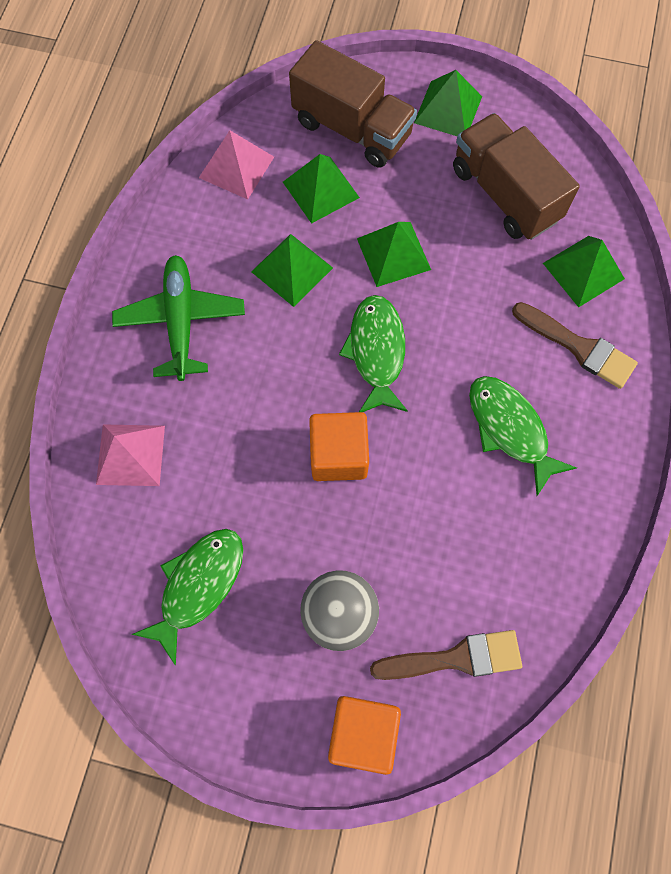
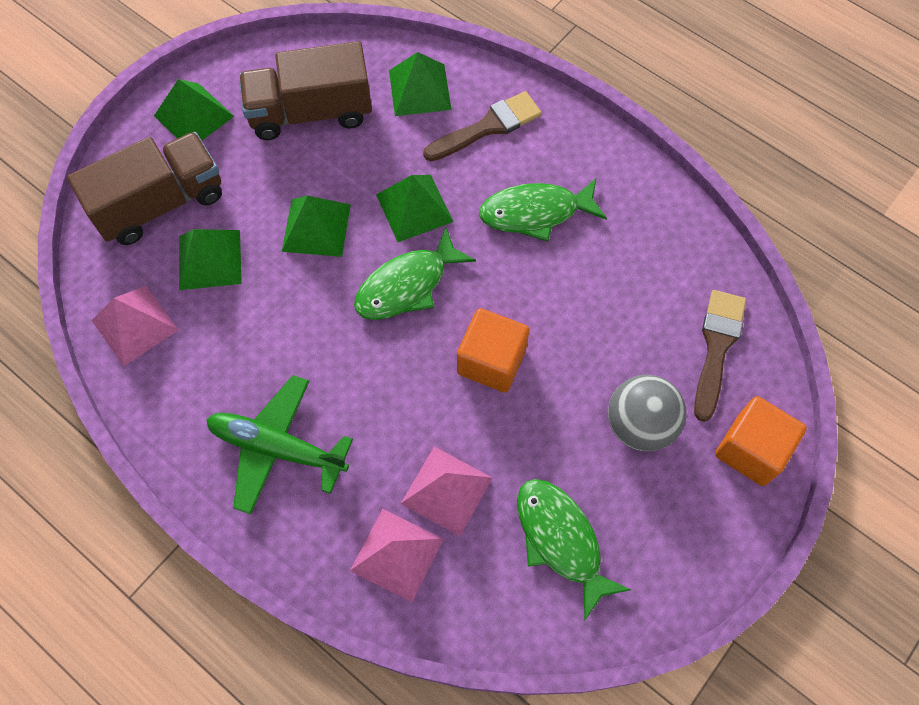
camera: 65 degrees left, 5 degrees down
green pyramid [251,234,333,307] -> green pyramid moved to [376,175,454,242]
green fish [339,295,408,412] -> green fish turned 60 degrees counterclockwise [354,227,476,320]
none -> pink pyramid [401,446,492,536]

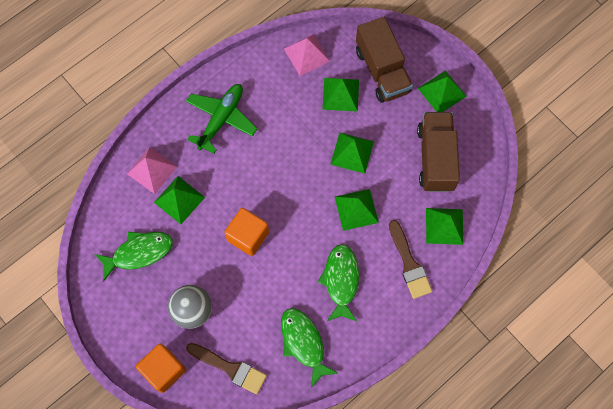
camera: 100 degrees right, 5 degrees up
green fish [354,227,476,320] -> green fish moved to [281,308,337,388]
pink pyramid [401,446,492,536] -> green pyramid [154,176,205,224]

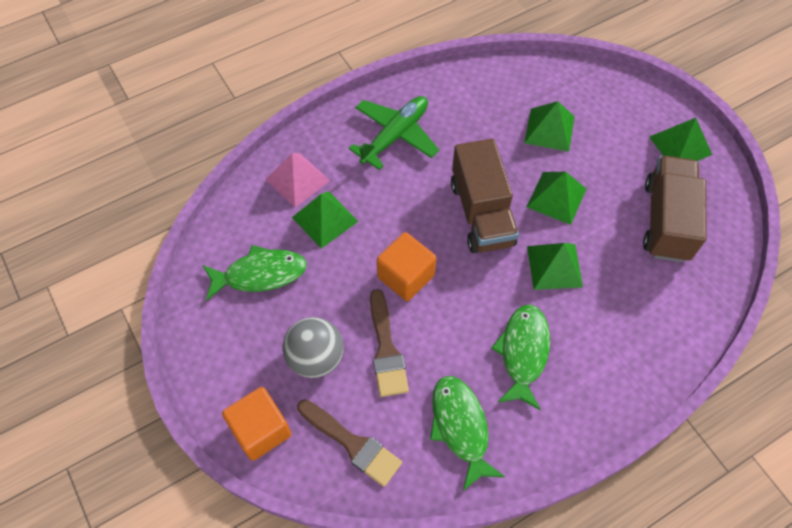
camera: 10 degrees right, 10 degrees down
pink pyramid [284,34,330,76] -> none
brown truck [356,17,413,103] -> brown truck moved to [451,139,519,253]
brown brush [389,220,432,299] -> brown brush moved to [370,289,409,397]
green pyramid [426,208,463,245] -> none

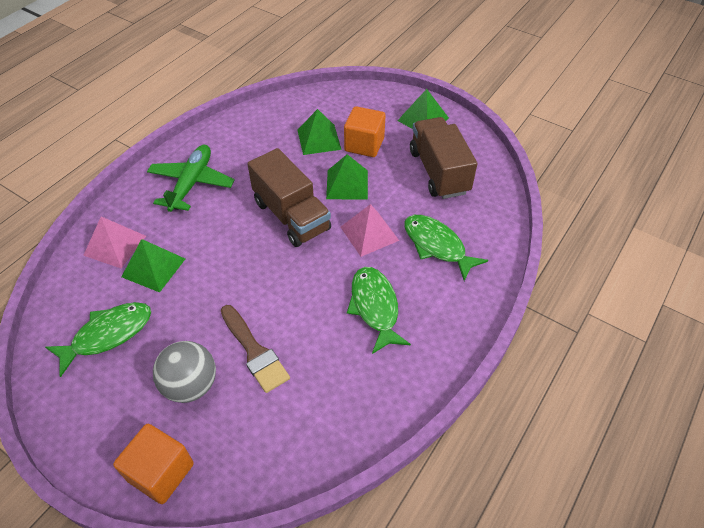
camera: 25 degrees left, 10 degrees down
brown brush [297,399,402,487] -> none
orange cube [377,232,436,301] -> orange cube moved to [344,106,386,157]
green fish [430,376,505,491] -> green fish moved to [404,215,488,281]
green pyramid [527,243,583,290] -> pink pyramid [341,204,399,257]

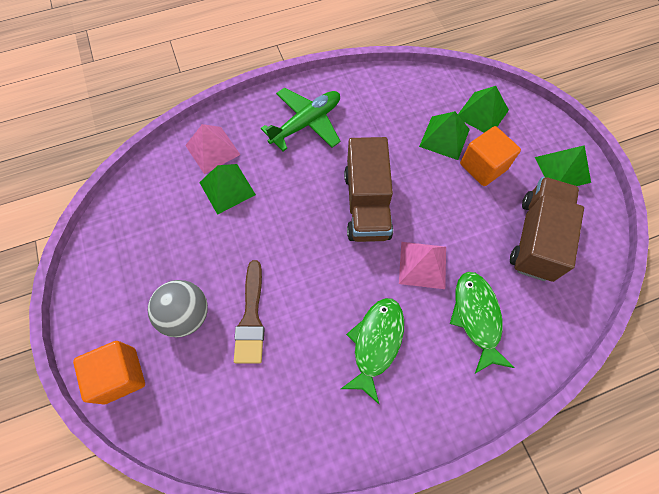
camera: 35 degrees right, 15 degrees up
green fish [45,302,151,377] -> none
green pyramid [326,154,368,200] -> green pyramid moved to [458,86,509,133]

